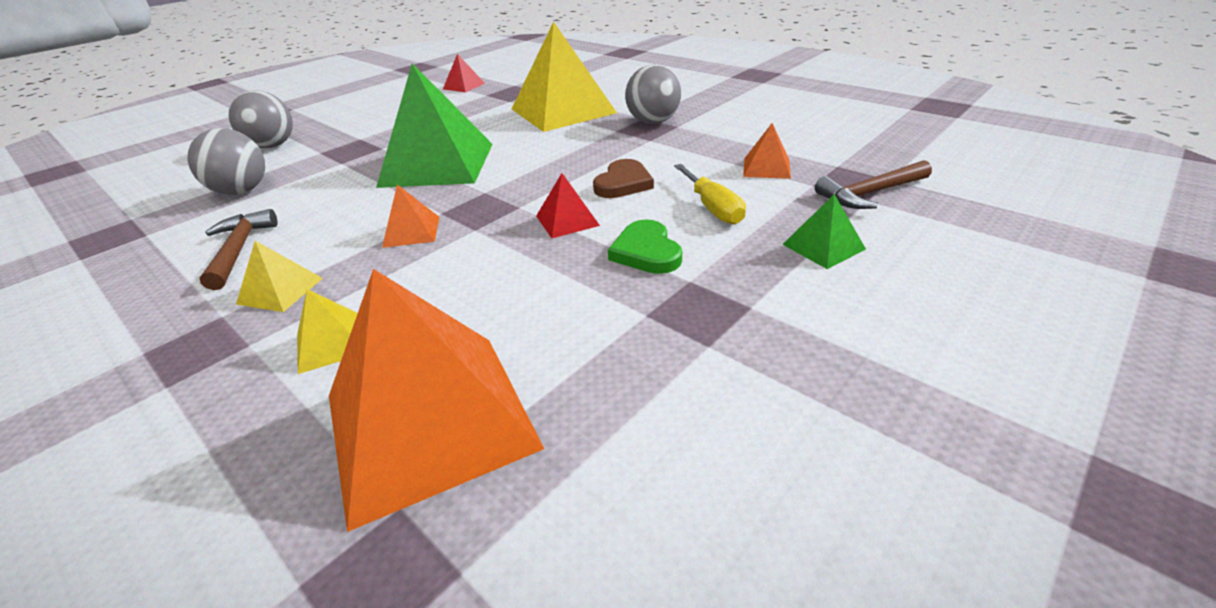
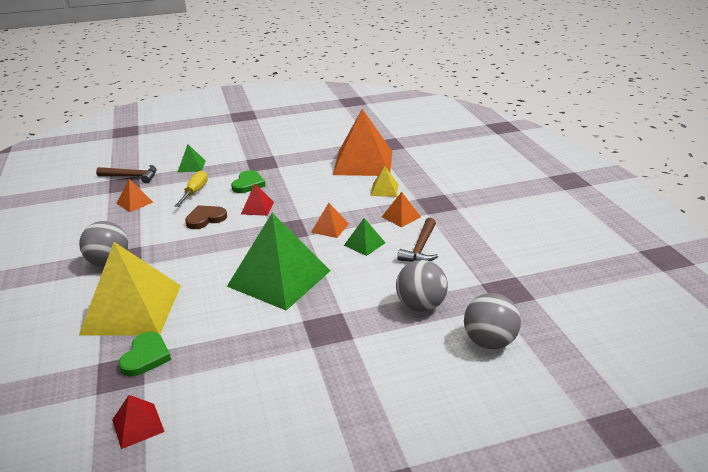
camera: 150 degrees left, 5 degrees down
grey ball [228,91,293,148] -> grey ball moved to [464,293,521,349]
yellow pyramid [236,241,323,312] -> orange pyramid [382,192,421,227]
none -> green heart [119,332,171,376]
none -> green pyramid [344,218,385,256]

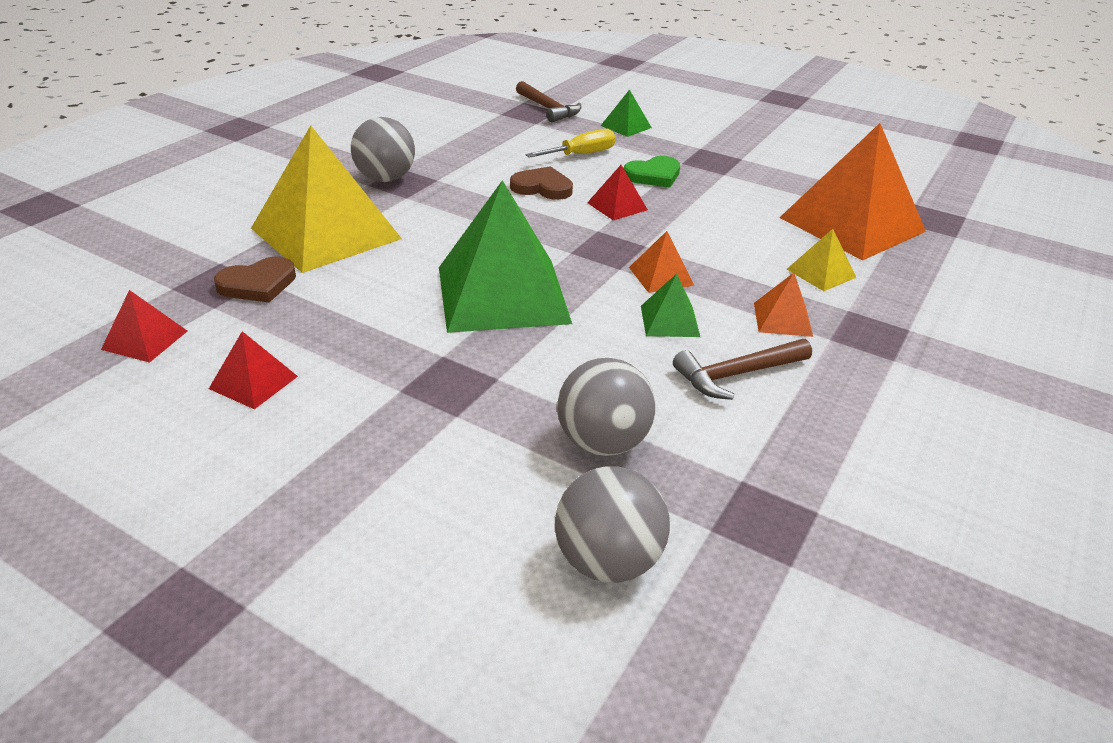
camera: 45 degrees right, 5 degrees up
orange pyramid [116,179,153,212] -> none
green heart [119,332,171,376] -> brown heart [214,256,296,302]
none -> red pyramid [209,331,298,409]

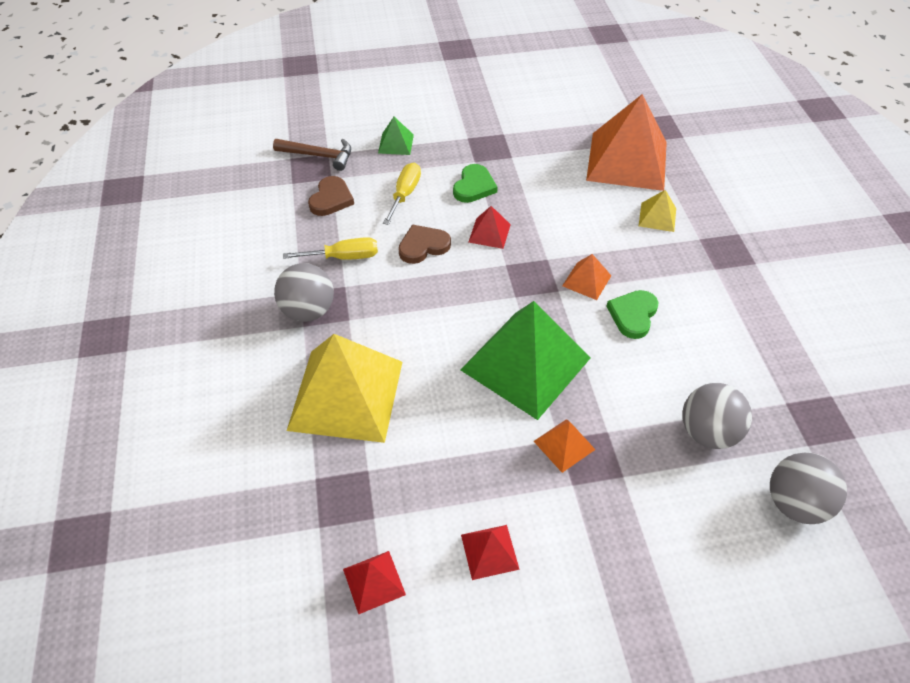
camera: 40 degrees left, 15 degrees up
brown heart [214,256,296,302] -> brown heart moved to [308,176,354,216]
green pyramid [641,274,700,337] -> green heart [606,290,658,339]
brown hammer [673,339,812,400] -> none
orange pyramid [754,273,813,337] -> orange pyramid moved to [534,419,596,473]
none -> yellow screwdriver [283,237,378,260]

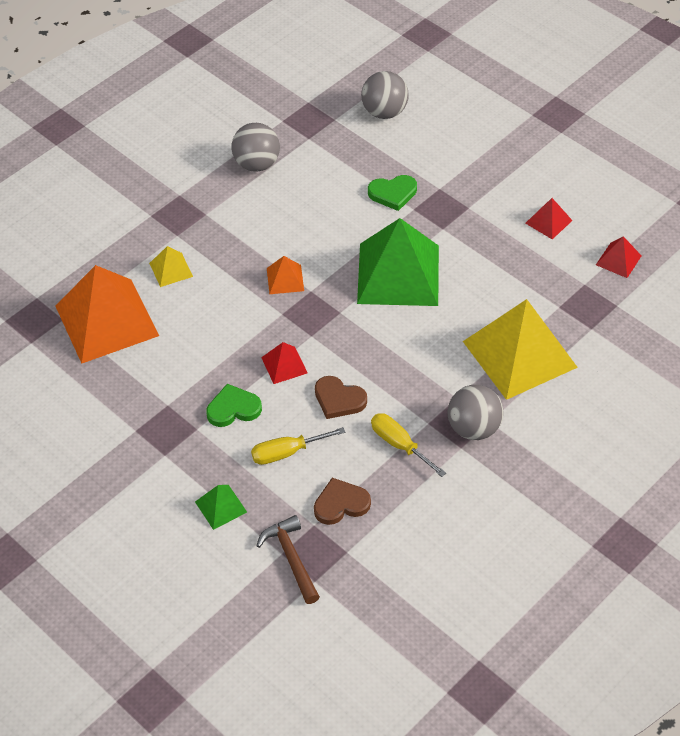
camera: 125 degrees left, 0 degrees up
orange pyramid [534,419,596,473] -> none
green heart [606,290,658,339] -> green heart moved to [368,175,417,211]
grey ball [682,383,752,449] -> grey ball moved to [231,123,280,172]

